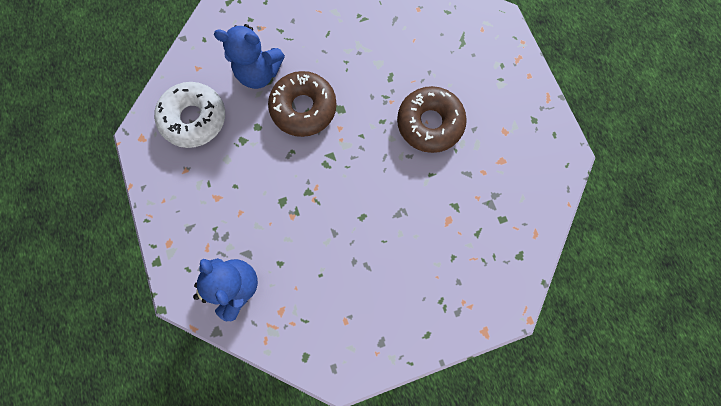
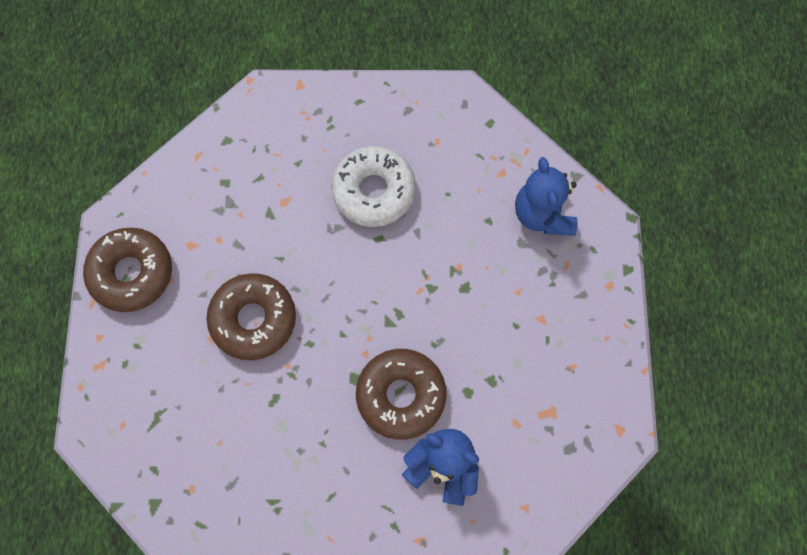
camera: 160 degrees left, 5 degrees down
white donut [154,82,225,148] -> white donut moved to [331,146,416,227]
none -> brown donut [83,228,172,312]

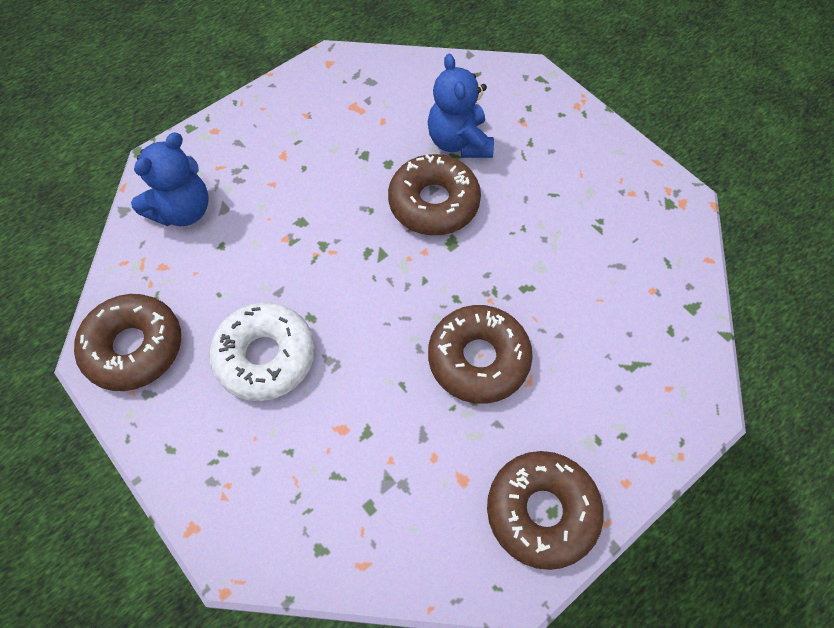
camera: 130 degrees left, 10 degrees down
none -> brown donut [74,294,181,391]

